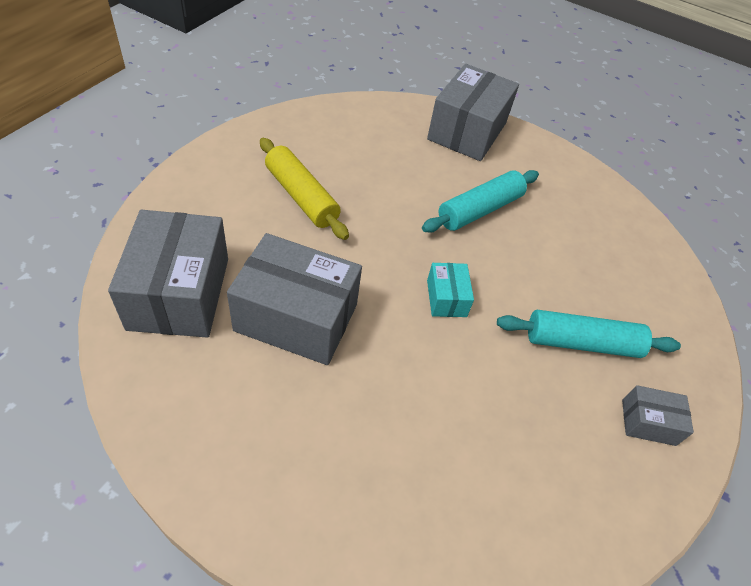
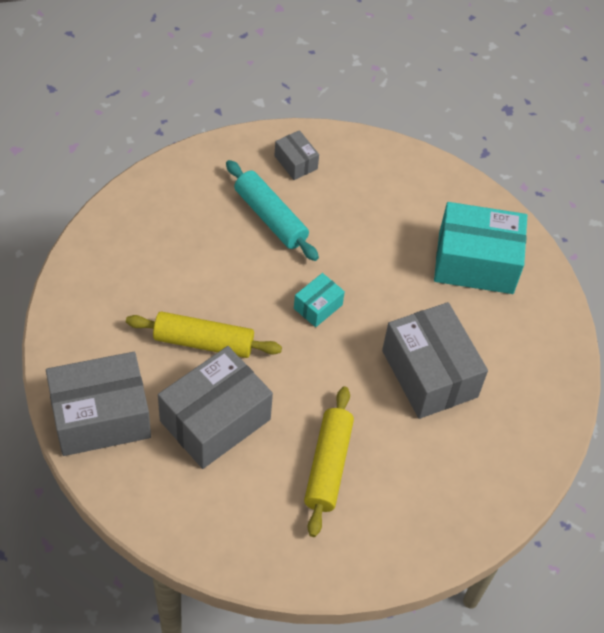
camera: 130 degrees left, 5 degrees up
grey box [108,210,228,338] -> grey box moved to [158,346,273,469]
turquoise rolling pin [422,170,539,233] -> yellow rolling pin [126,311,282,358]
none -> turquoise box [434,202,527,294]

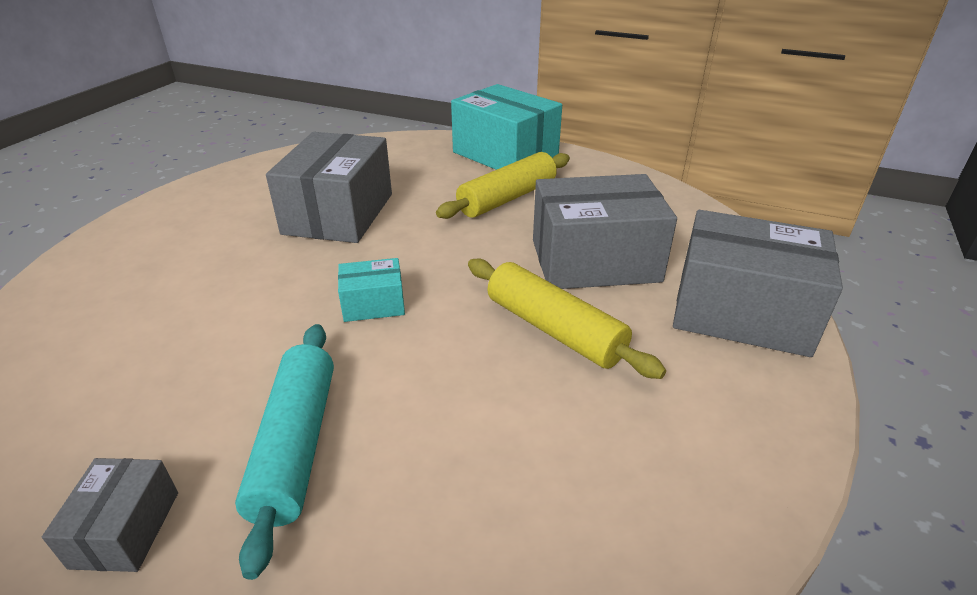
camera: 140 degrees left, 20 degrees down
turquoise box [434,202,527,294] -> turquoise box moved to [451,84,562,170]

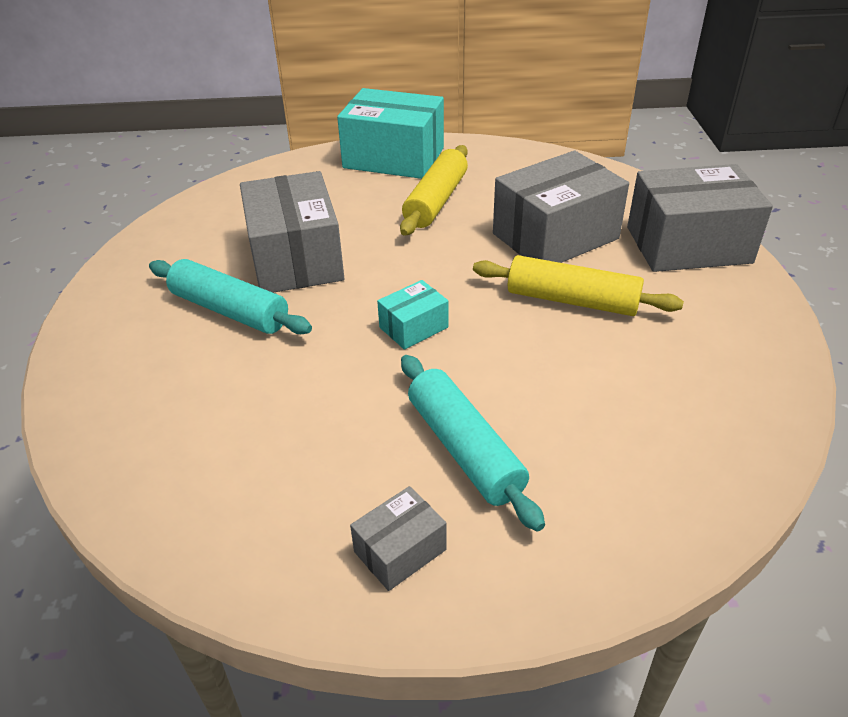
camera: 25 degrees left, 5 degrees up
grey box [42,458,178,572] -> grey box turned 75 degrees clockwise [350,486,446,591]
none -> turquoise rolling pin [149,259,312,334]

